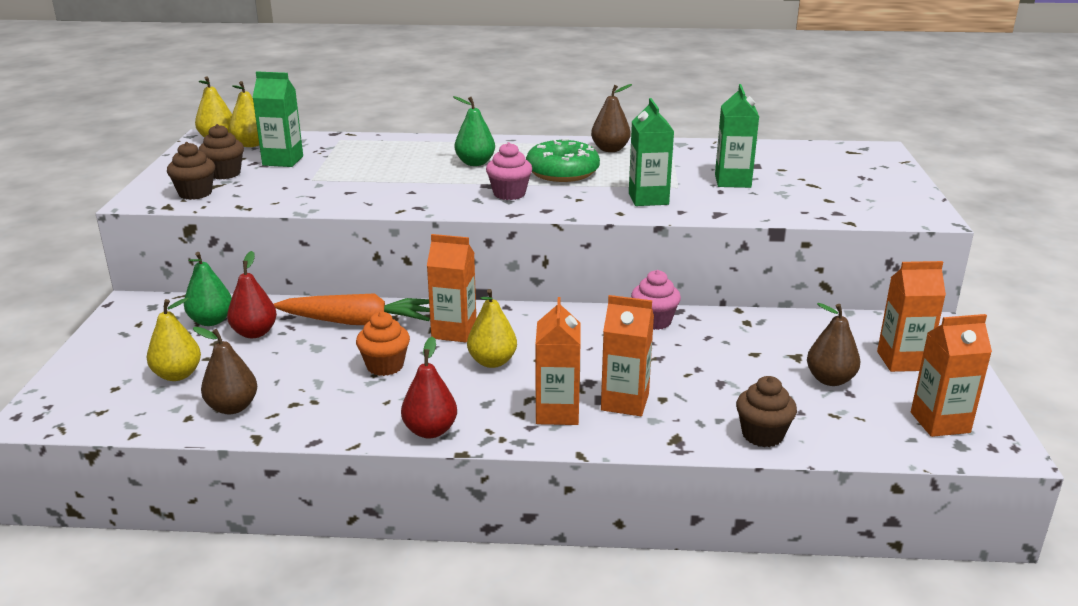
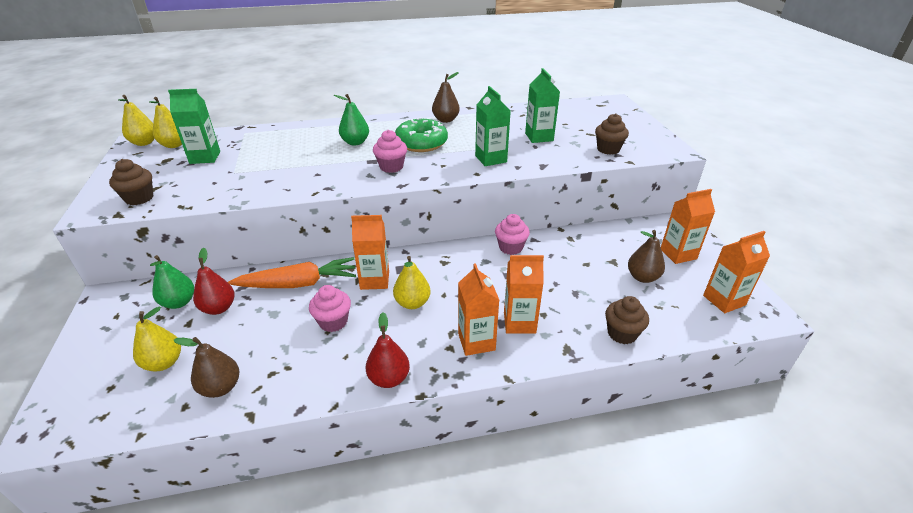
camera: 15 degrees left, 10 degrees up
brown cupcake [198,124,244,179] -> brown cupcake moved to [595,114,629,155]
orange cupcake [356,312,410,376] -> pink cupcake [309,285,351,332]

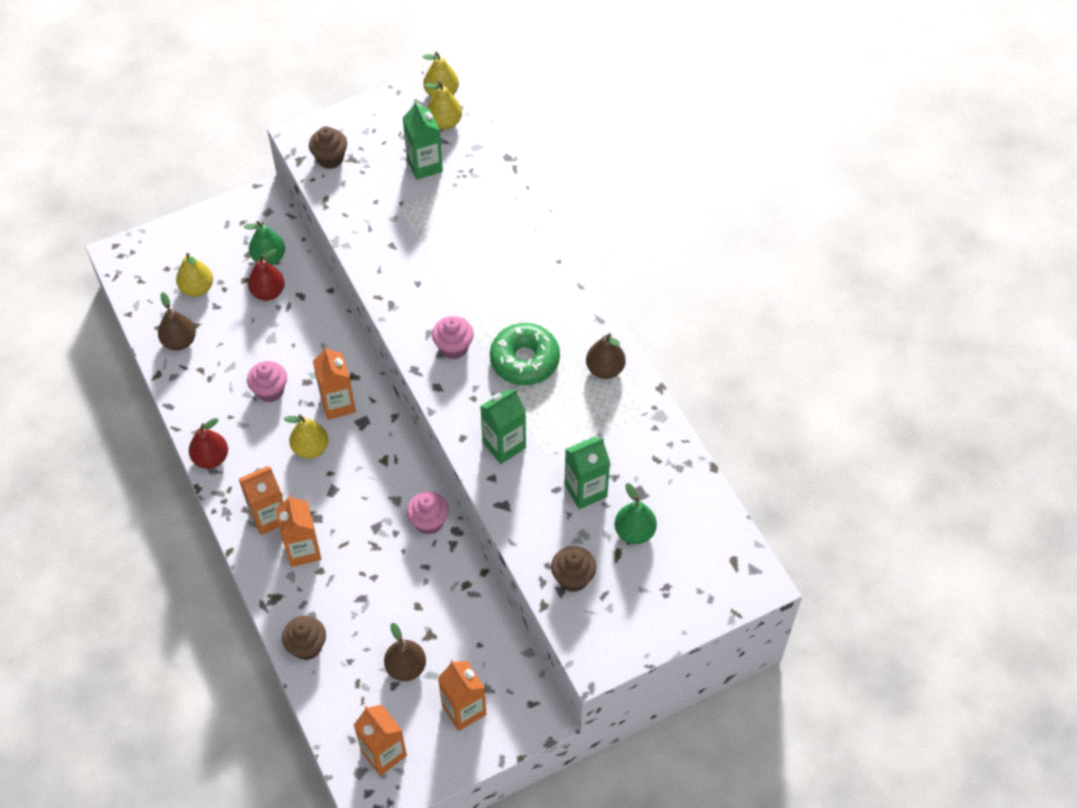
camera: 75 degrees right, 20 degrees up
orange carrot [228,257,356,288] -> none
green pear [334,94,369,146] -> green pear moved to [615,483,657,544]

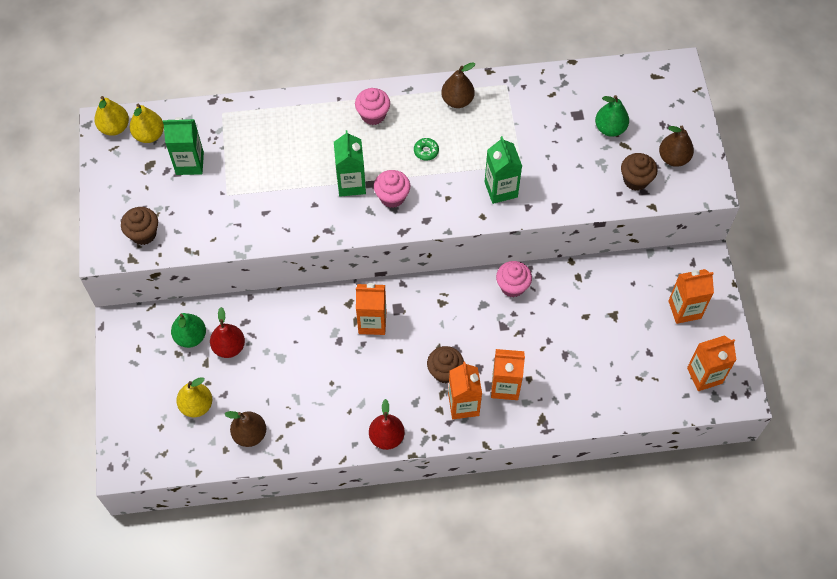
camera: 70 degrees left, 5 degrees up
pink cupcake [247,361,287,402] -> pink cupcake moved to [355,88,390,125]
brown cupcake [282,616,326,660] -> brown cupcake moved to [427,346,464,383]
yellow pear [284,415,328,459] -> none
brown pear [384,623,426,681] -> brown pear moved to [659,125,694,167]
green donut [490,323,560,385] -> green donut [414,138,439,160], size x0.42
green carton [565,437,610,509] -> green carton moved to [334,130,366,197]

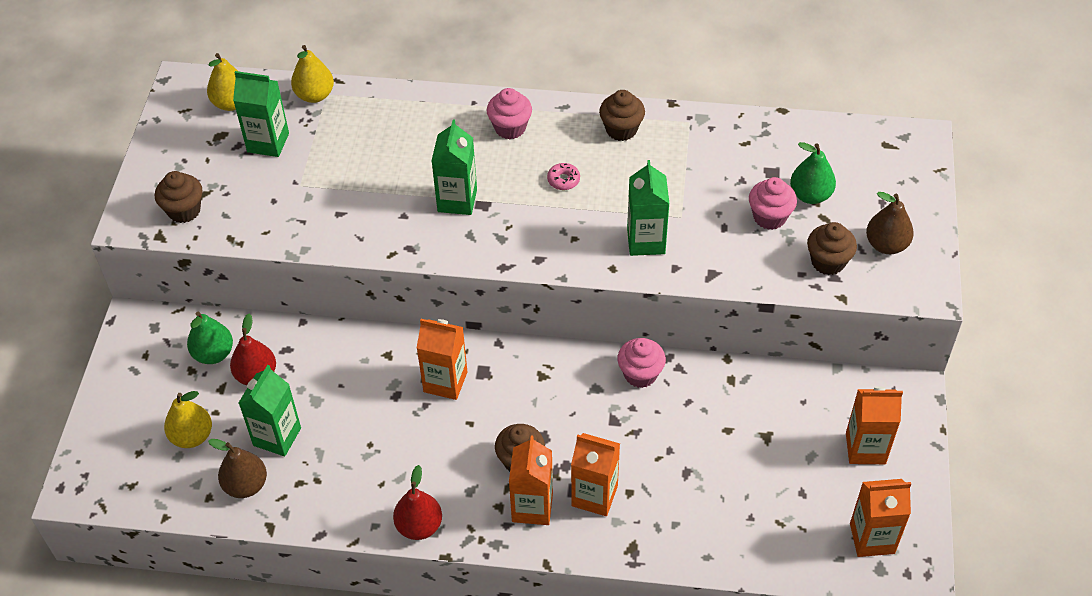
camera: 15 degrees right, 10 degrees down
yellow pear [94,96,129,136] -> yellow pear moved to [291,45,334,103]
pink cupcake [374,170,410,208] -> pink cupcake moved to [749,177,797,230]
green donut [414,138,439,160] -> pink donut [547,163,580,190]
brown pear [441,62,475,108] -> brown cupcake [599,90,645,141]
none -> green carton [239,365,301,456]

